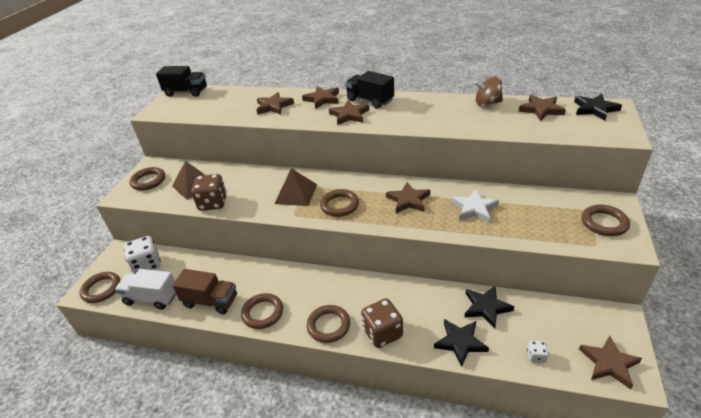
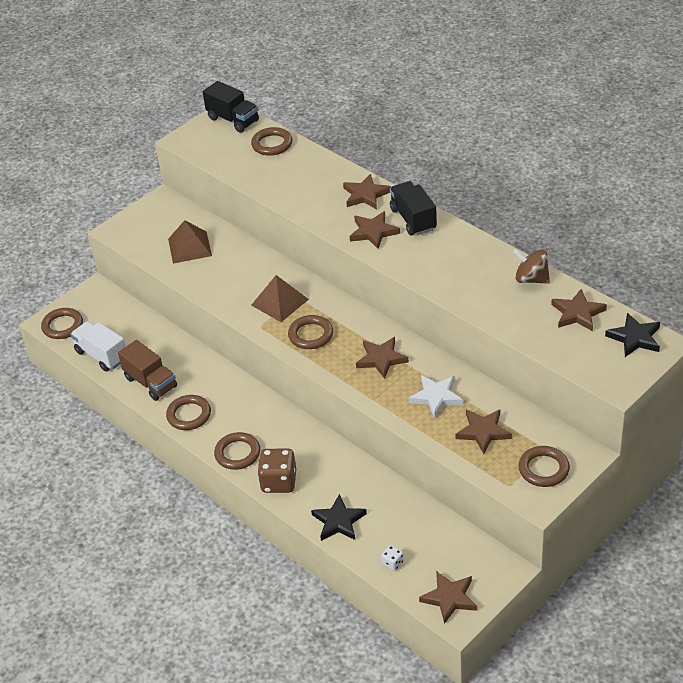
camera: 30 degrees right, 5 degrees up
white dice [124,236,161,274] -> none
brown ring [129,167,165,190] -> brown ring moved to [251,127,292,156]
brown dice [191,174,227,211] -> none
brown star [256,92,294,115] -> brown star moved to [455,410,512,454]
black star [464,286,515,329] -> none

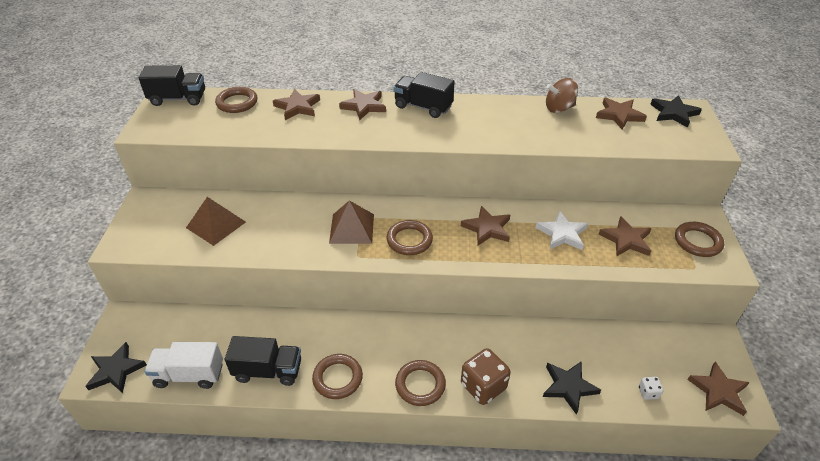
camera: 45 degrees left, 0 degrees up
brown ring [41,308,83,339] -> black star [86,342,147,393]
brown truck [118,340,177,401] -> black truck [225,336,301,386]
brown star [350,211,400,249] -> brown star moved to [273,89,320,120]

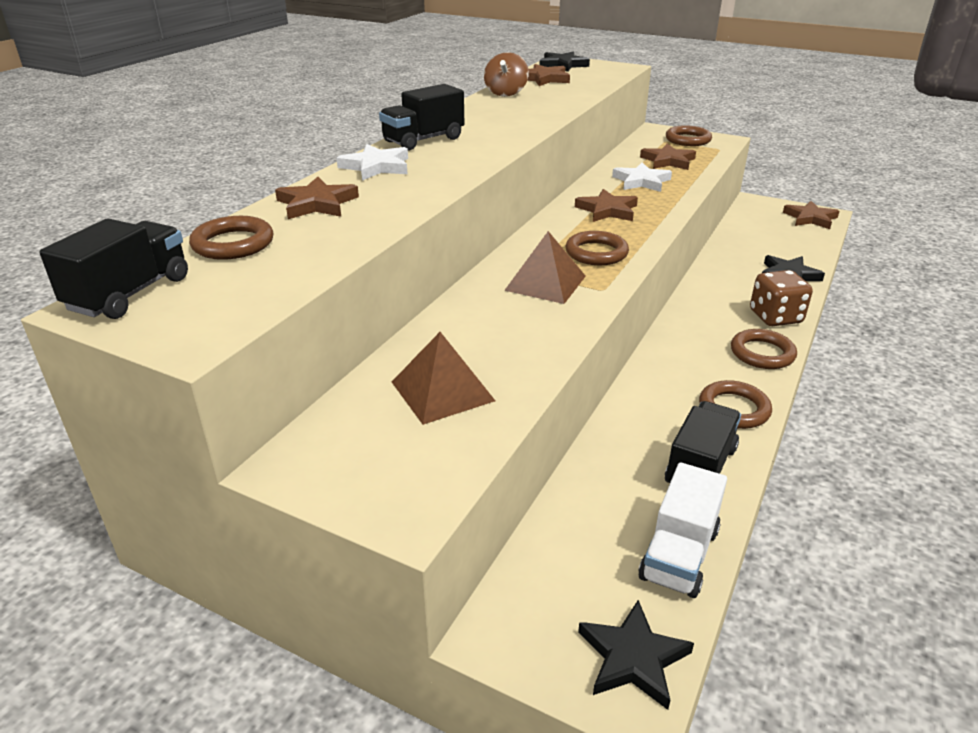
camera: 65 degrees left, 10 degrees down
brown star [339,89,386,120] -> white star [337,144,408,181]
white dice [639,377,663,400] -> none

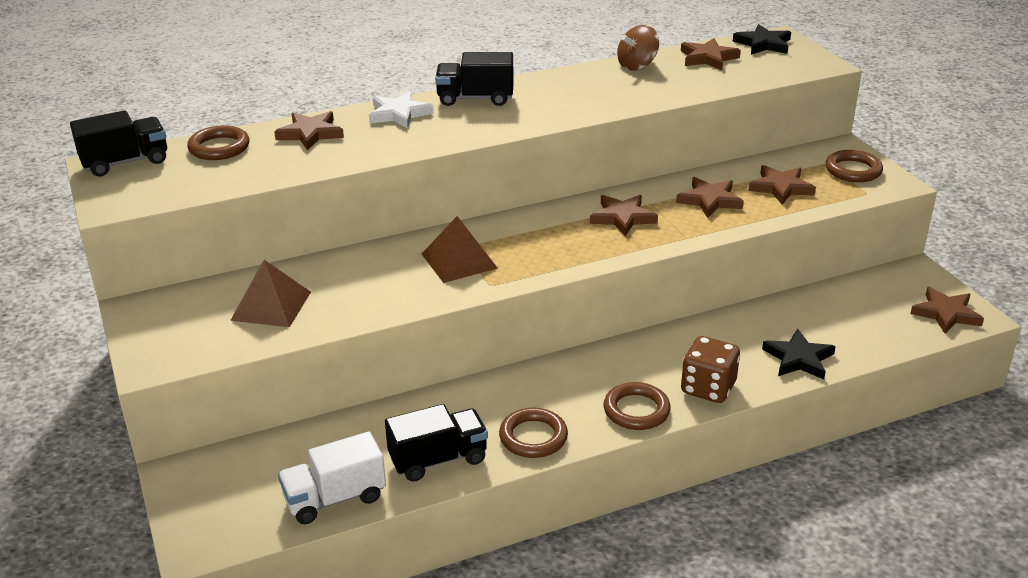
camera: 40 degrees right, 0 degrees up
brown ring [565,231,629,265] -> none
black star [578,600,694,710] -> none
white star [612,162,672,192] -> brown star [676,177,744,218]

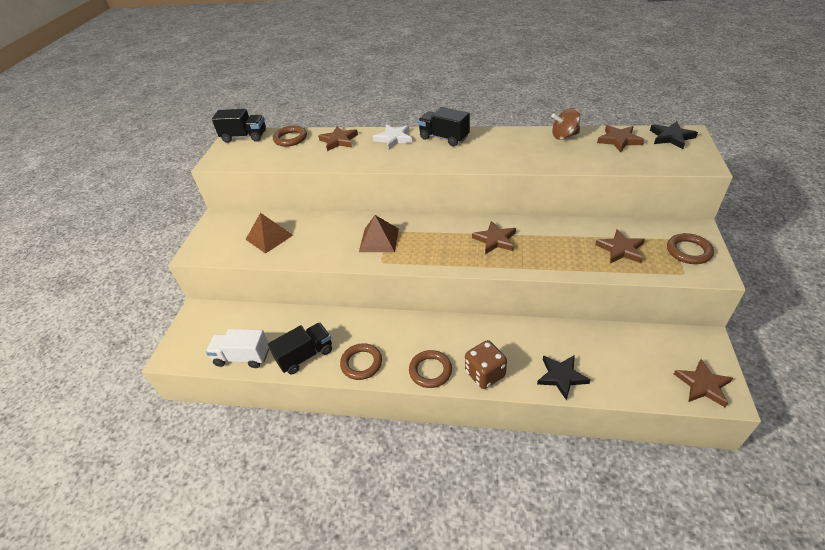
camera: 35 degrees right, 10 degrees up
black truck [385,404,488,482] -> black truck turned 45 degrees counterclockwise [268,322,332,375]
brown star [676,177,744,218] -> none

